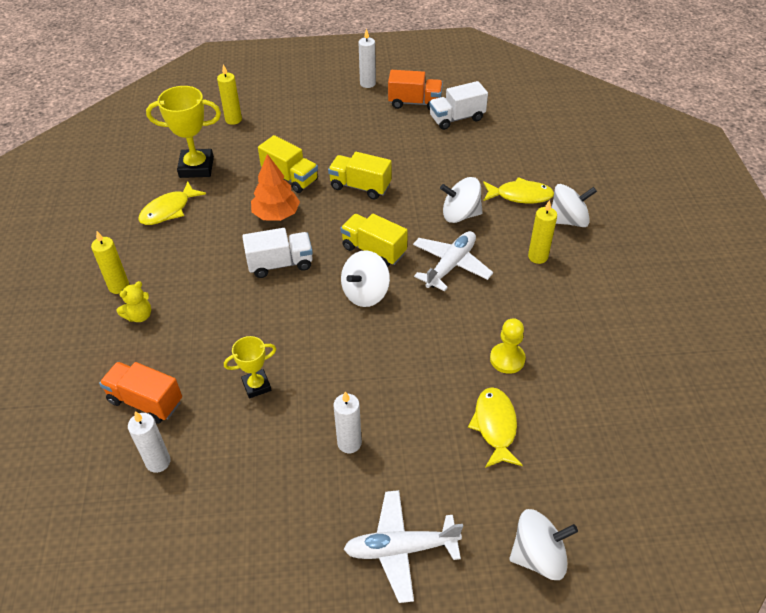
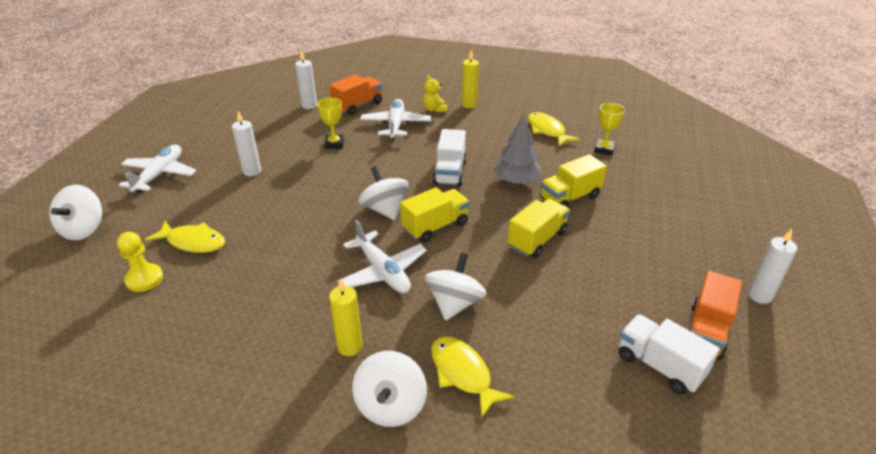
camera: 110 degrees right, 10 degrees down
yellow trophy [146,86,221,178] -> yellow trophy [594,103,625,155], size x0.58
yellow candle [217,64,242,125] -> none
orange tree [251,154,300,221] -> grey tree [493,115,542,184]
white truck [429,81,488,130] -> white truck turned 45 degrees counterclockwise [619,314,720,395]
yellow fish [483,177,554,204] -> yellow fish turned 120 degrees clockwise [431,337,514,418]
yellow pawn [490,318,526,374] -> yellow pawn moved to [117,232,163,292]
none -> white plane [360,99,431,140]

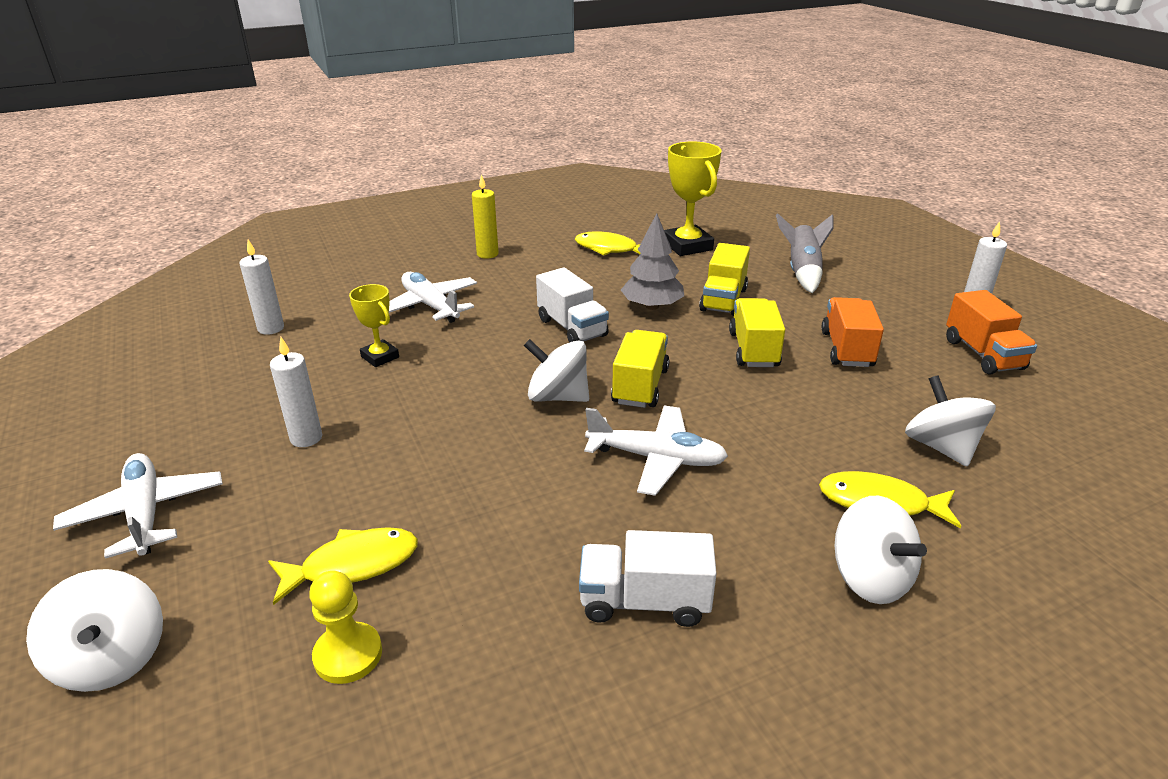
camera: 40 degrees left, 5 degrees down
yellow candle [329,278,363,356] -> none
orange truck [330,74,382,115] -> orange truck moved to [822,297,884,367]
yellow teddy bear [423,75,447,113] -> none
white spinning top [425,253,487,321] -> white spinning top moved to [905,375,996,466]
yellow trophy [594,103,625,155] -> yellow trophy [664,141,722,256], size x1.71
white truck [619,314,720,395] -> white truck moved to [579,530,717,627]
none -> grey rocket [776,213,833,293]

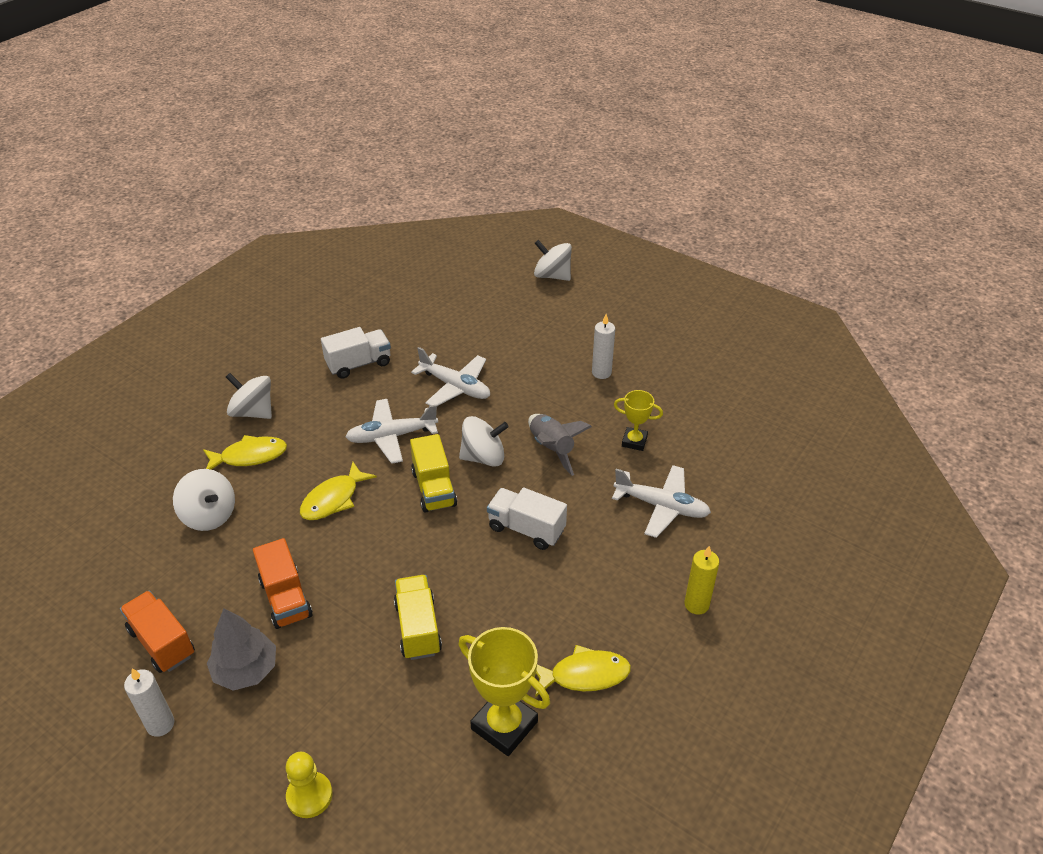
camera: 150 degrees right, 10 degrees up
white plane [53,453,223,559] -> white plane moved to [411,347,490,406]
white candle [239,240,284,335] -> none
yellow fish [268,527,418,605] -> yellow fish moved to [300,462,377,520]
yellow pawn [309,570,382,684] -> yellow pawn moved to [286,752,333,818]
grey tree [621,213,684,310] -> grey tree moved to [207,608,276,691]
yellow truck [729,298,785,367] -> none
grey rocket [776,213,833,293] -> grey rocket moved to [528,414,592,476]

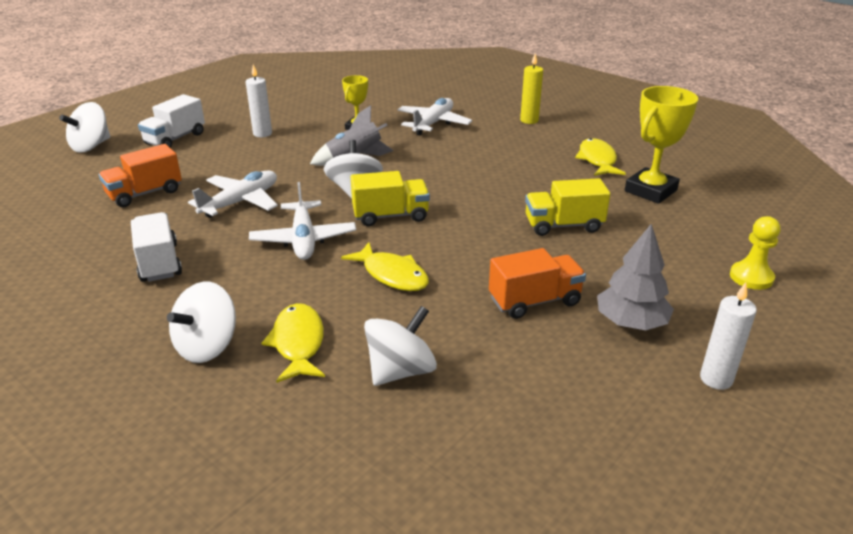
camera: 85 degrees left, 10 degrees down
orange truck [120,591,195,673] -> orange truck moved to [99,144,182,207]
white truck [487,488,567,550] -> white truck moved to [138,94,205,148]

